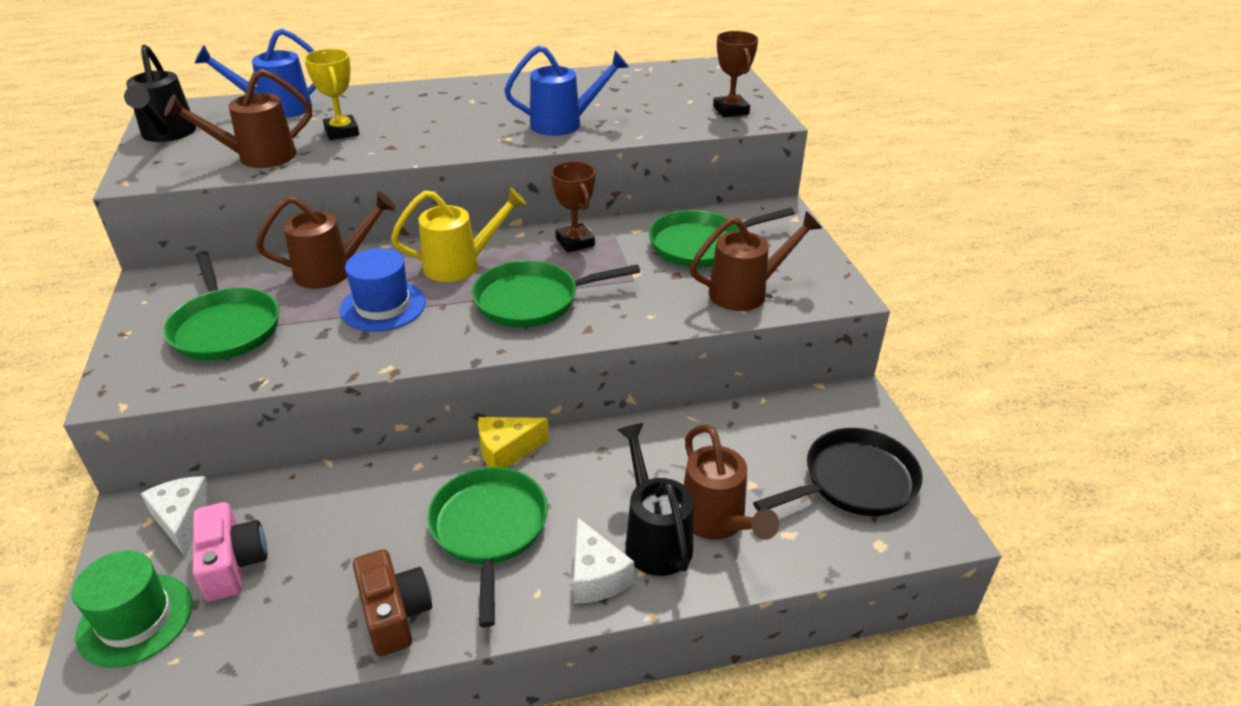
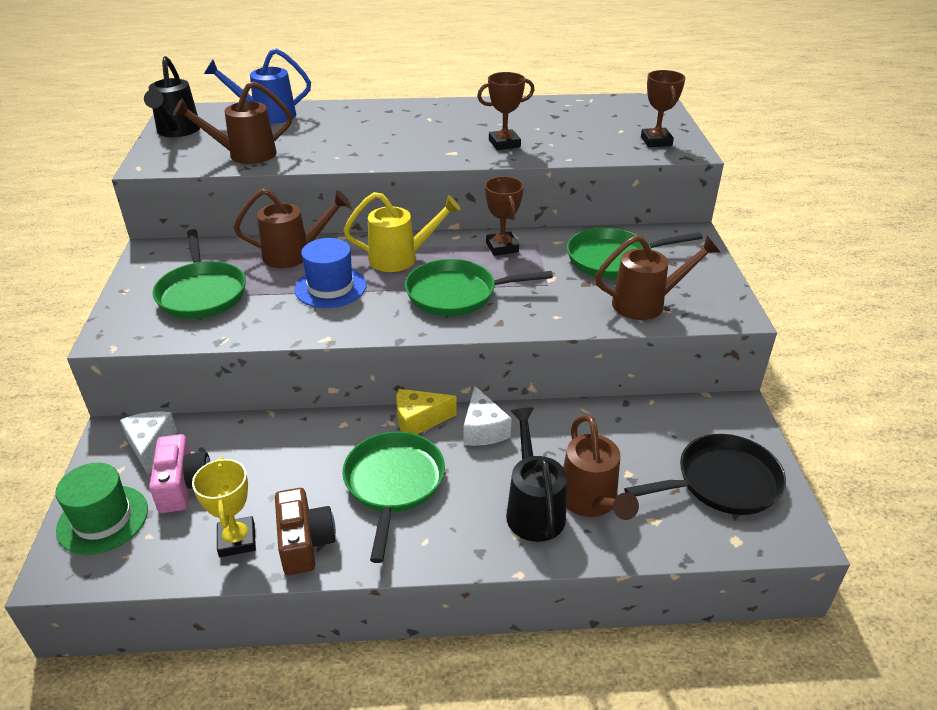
camera: 10 degrees right, 0 degrees up
yellow trophy [304,49,359,140] -> yellow trophy moved to [192,457,256,557]
blue watering can [504,46,629,136] -> brown trophy [477,72,535,150]
white cheese [573,518,634,604] -> white cheese moved to [464,386,512,446]

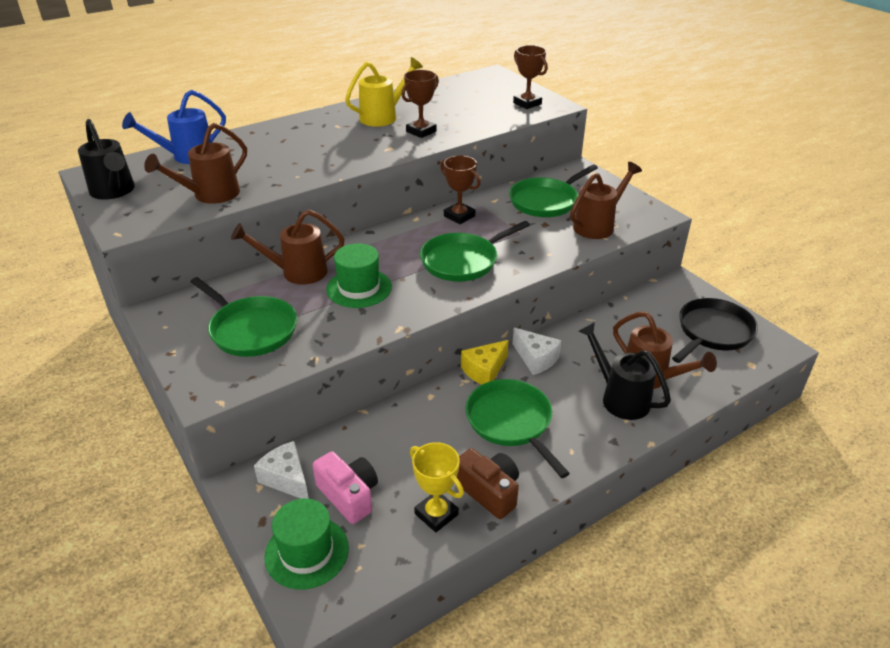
camera: 30 degrees left, 0 degrees up
brown watering can [234,189,351,268] -> brown watering can turned 150 degrees counterclockwise [231,210,345,285]
blue hat [294,238,367,308] -> green hat [326,243,392,308]
yellow watering can [344,192,461,272] -> yellow watering can moved to [345,57,423,127]

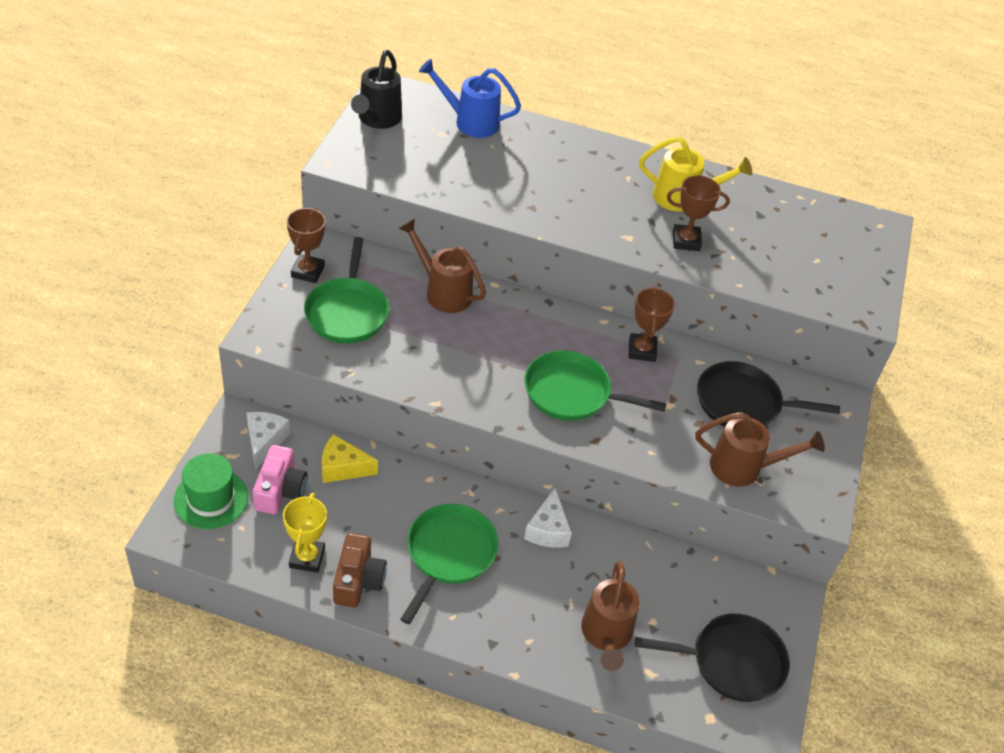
camera: 45 degrees right, 10 degrees up
brown watering can [144,123,247,204] -> none
green hat [326,243,392,308] -> none
yellow cheese [461,340,509,385] -> yellow cheese moved to [322,434,378,483]
green pan [509,164,598,217] -> black pan [697,361,840,427]
brown trophy [513,45,548,109] -> brown trophy moved to [287,208,325,283]
black watering can [578,322,671,420] -> none

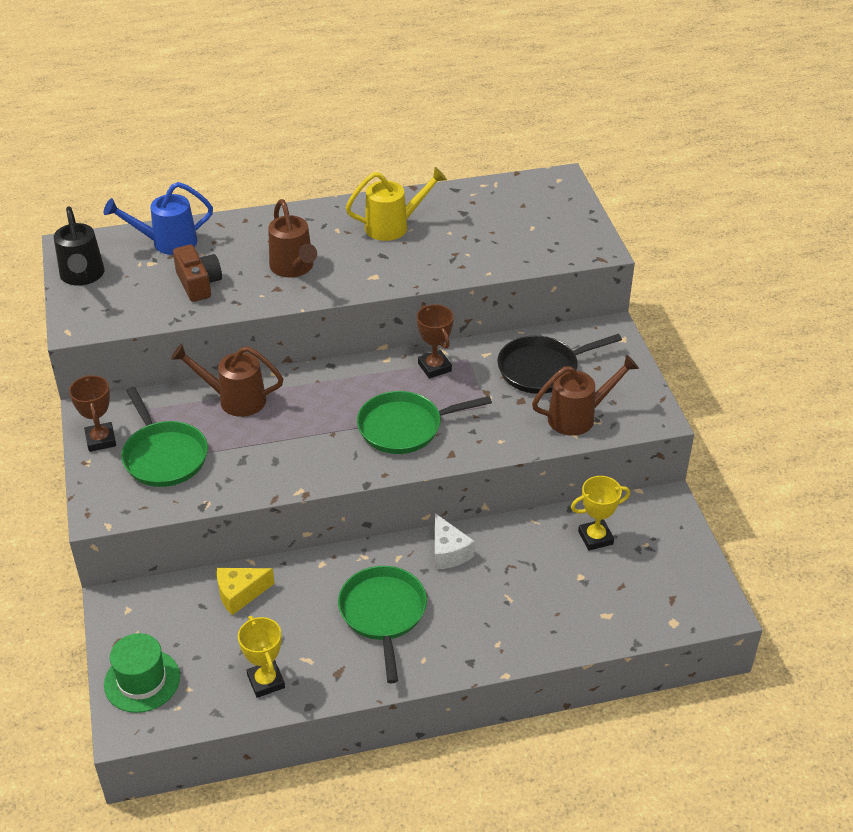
camera: 25 degrees left, 5 degrees down
white cheese [246,412,290,470] -> none
pink camera [253,445,308,514] -> none
brown camera [333,533,387,607] -> brown camera moved to [173,245,222,302]
brown watering can [581,561,640,671] -> brown watering can moved to [268,199,317,277]
black pan [635,614,790,702] -> none
brown trophy [667,175,730,251] -> none
none -> yellow trophy [571,476,630,550]

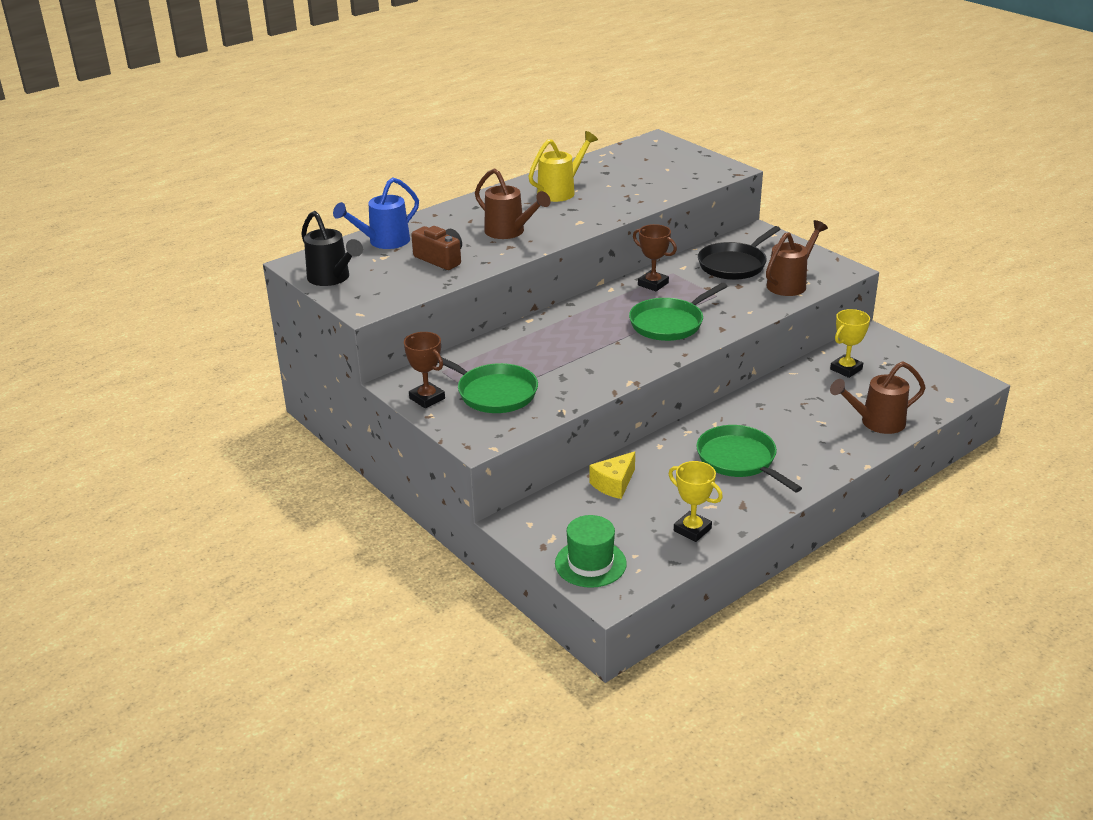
camera: 25 degrees left, 10 degrees down
brown watering can [171,344,283,417] -> brown watering can moved to [830,361,926,434]
white cheese [435,513,475,569] -> none

